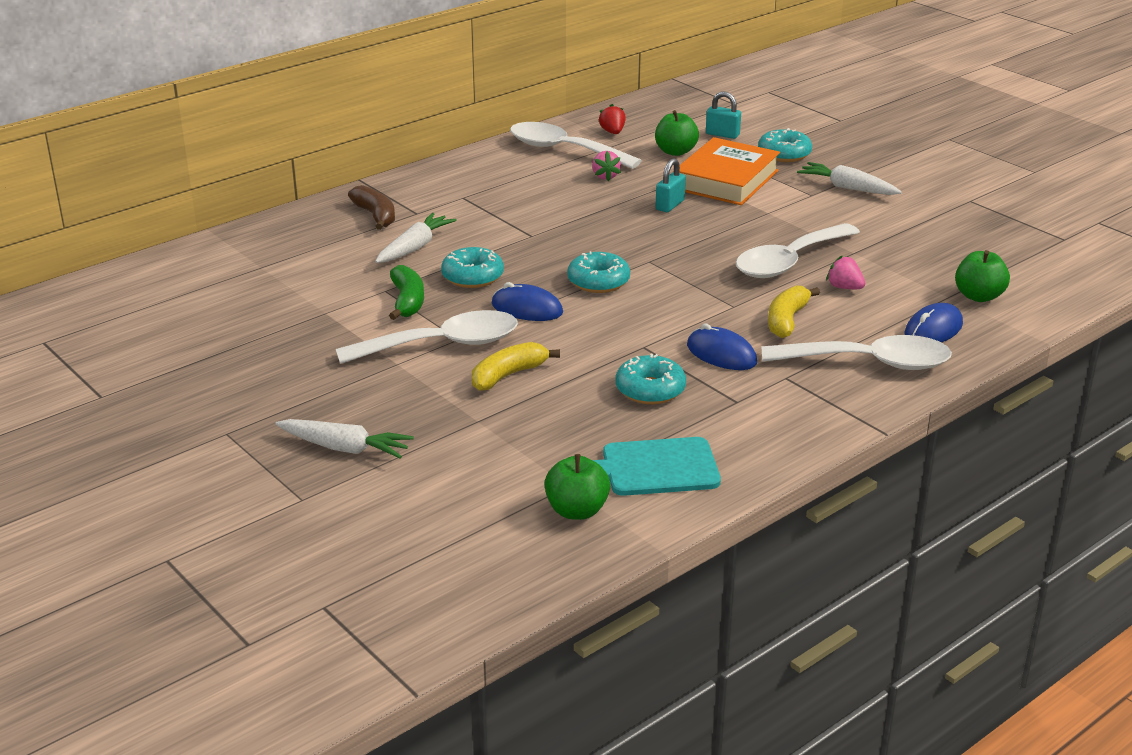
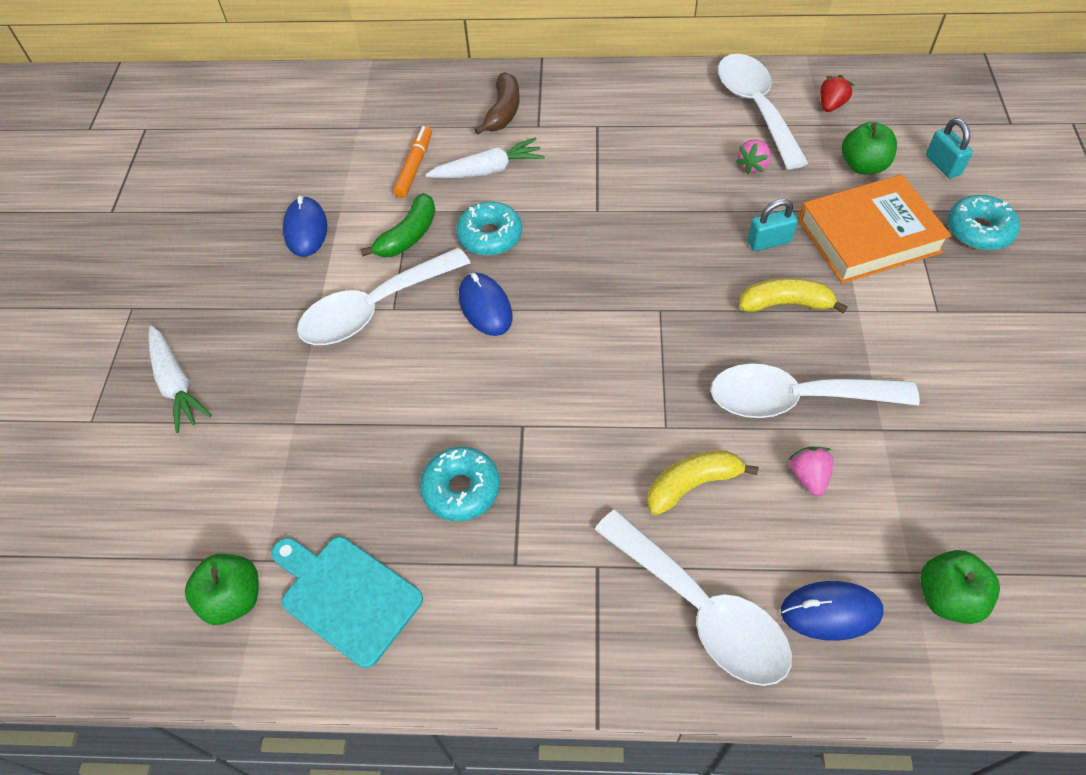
camera: 45 degrees right, 25 degrees up
white spoon [336,310,518,364] -> white spoon turned 120 degrees clockwise [297,247,470,345]
yellow banana [472,342,560,391] -> yellow banana moved to [739,278,848,314]
turquoise donut [567,251,630,293] -> none
blue mouse [687,323,757,370] -> blue mouse moved to [283,196,328,257]
white carrot [797,162,902,195] -> none
none -> orange marker [393,126,432,198]

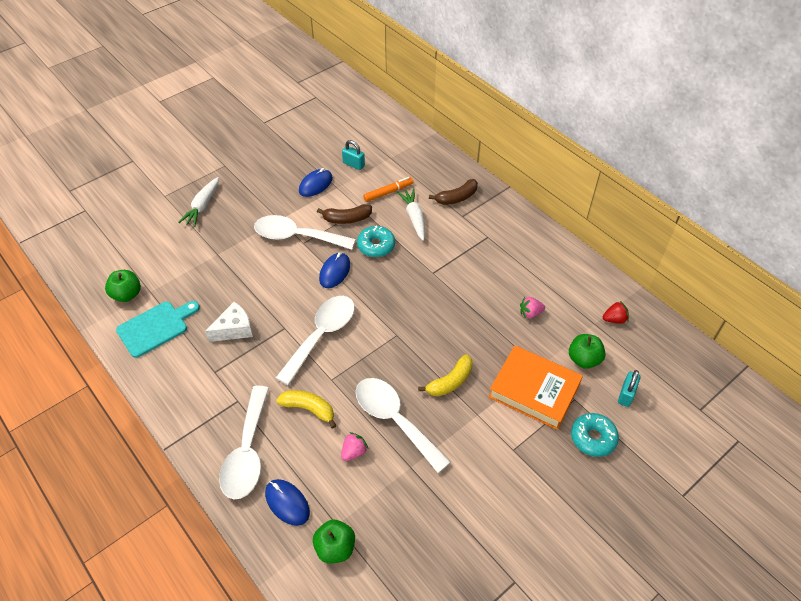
camera: 45 degrees right, 5 degrees down
turquoise cutting board [271,537,423,668] -> turquoise cutting board turned 60 degrees clockwise [116,301,200,358]
green banana [360,193,435,257] -> brown banana [317,204,372,224]
turquoise donut [420,446,500,521] -> white cheese [205,302,253,342]
white carrot [425,138,545,178] -> white carrot turned 135 degrees counterclockwise [397,189,425,241]
white spoon [718,54,808,170] -> white spoon moved to [276,296,355,385]
yellow banana [739,278,848,314] -> yellow banana turned 90 degrees clockwise [418,354,473,396]
turquoise padlock [748,199,798,251] -> turquoise padlock moved to [342,140,365,170]

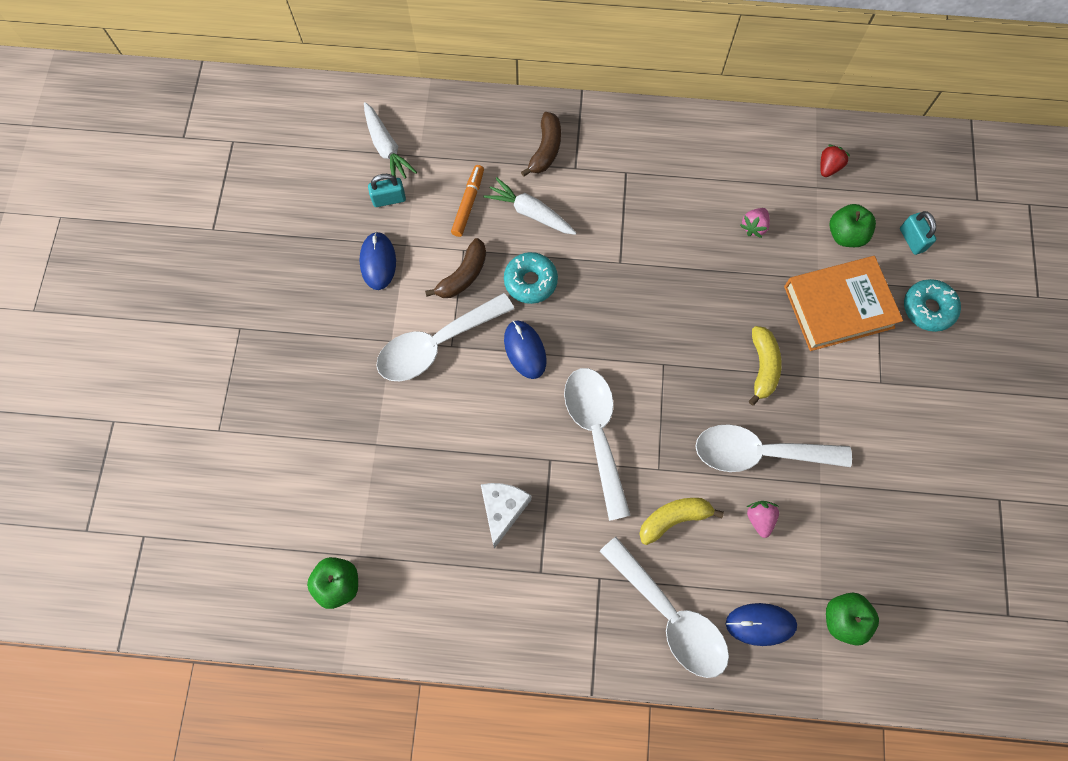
camera: 45 degrees left, 20 degrees up
turquoise cutting board [116,301,200,358] -> none
white carrot [178,177,219,227] -> white carrot moved to [364,102,417,178]

